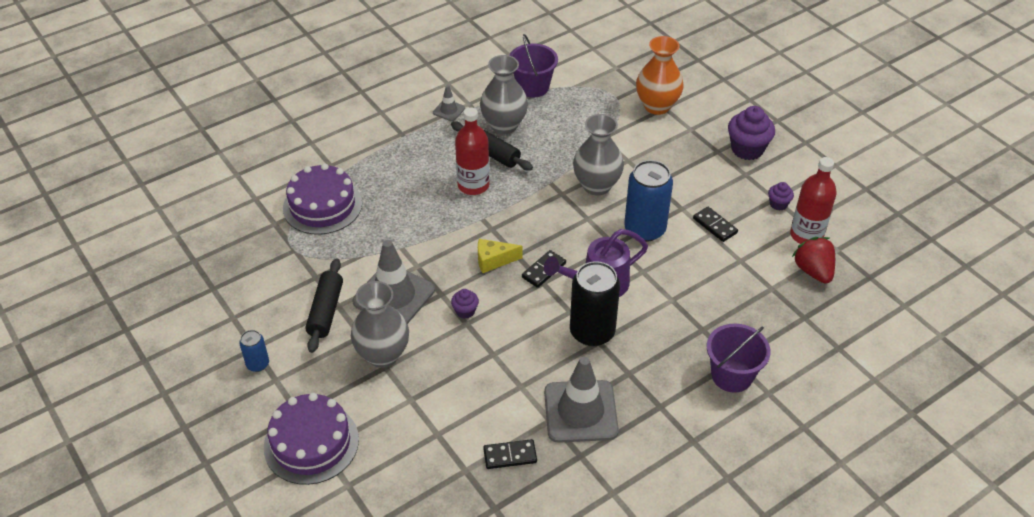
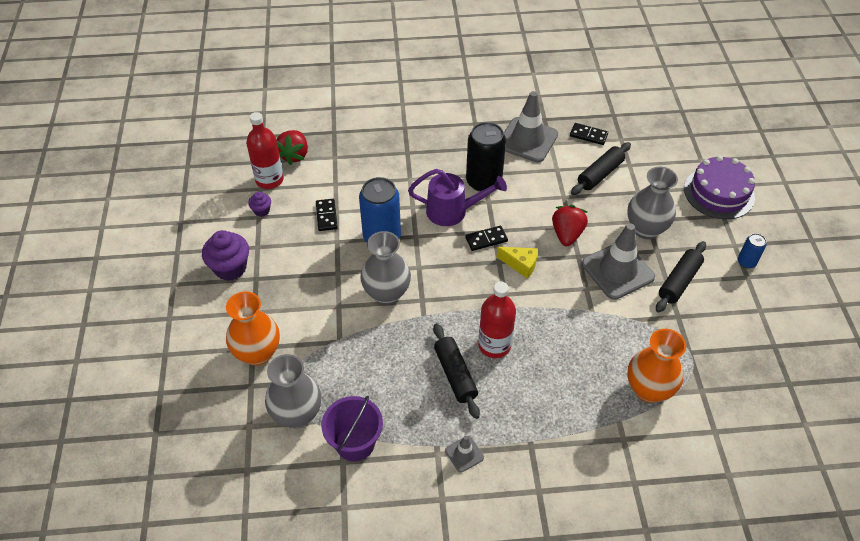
camera: 150 degrees left, 5 degrees up
purple cake [283,163,362,235] -> orange vase [627,329,686,403]
purple cupcake [451,289,479,319] -> red strawberry [552,205,588,246]
grey vase [480,55,528,134] -> grey vase moved to [265,354,321,428]
purple bucket [707,324,771,393] -> none
none -> black rolling pin [571,142,631,195]

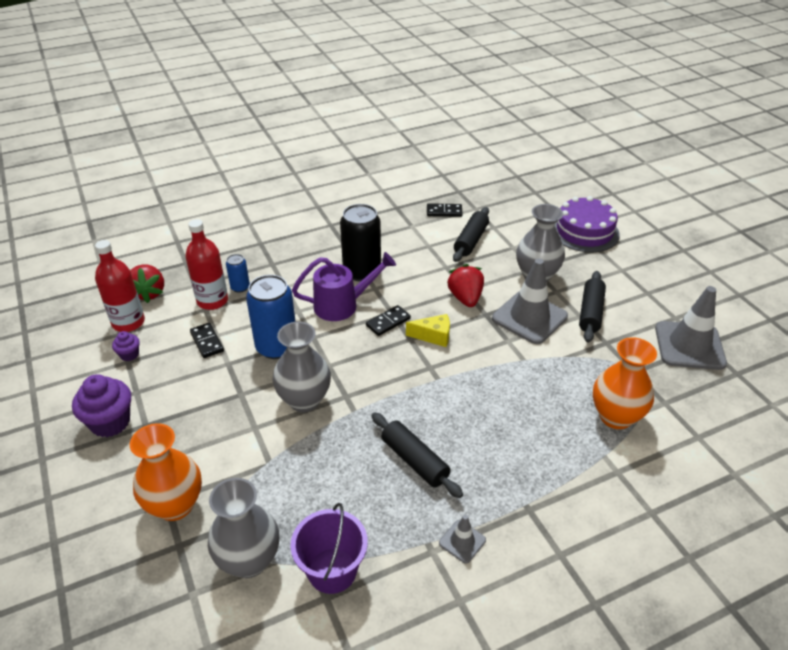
camera: 20 degrees left, 10 degrees down
red bottle [478,282,516,358] -> red bottle moved to [185,219,228,310]
grey traffic cone [504,91,558,163] -> grey traffic cone moved to [655,286,727,370]
blue can [738,233,766,268] -> blue can moved to [226,254,250,293]

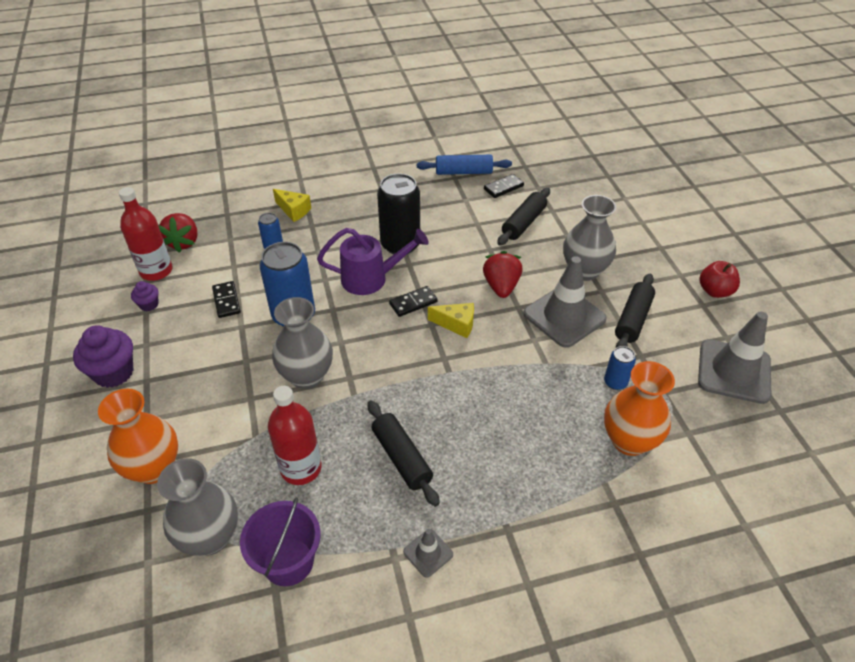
camera: 10 degrees right, 5 degrees up
red bottle [185,219,228,310] -> red bottle moved to [268,386,322,485]
black domino [427,203,462,217] -> black domino turned 45 degrees counterclockwise [484,174,524,198]
purple cake [554,196,620,252] -> none
none -> yellow cheese [273,189,311,222]
none -> blue rolling pin [417,155,512,175]
none -> blue can [604,346,636,390]
none -> red apple [699,261,740,298]

